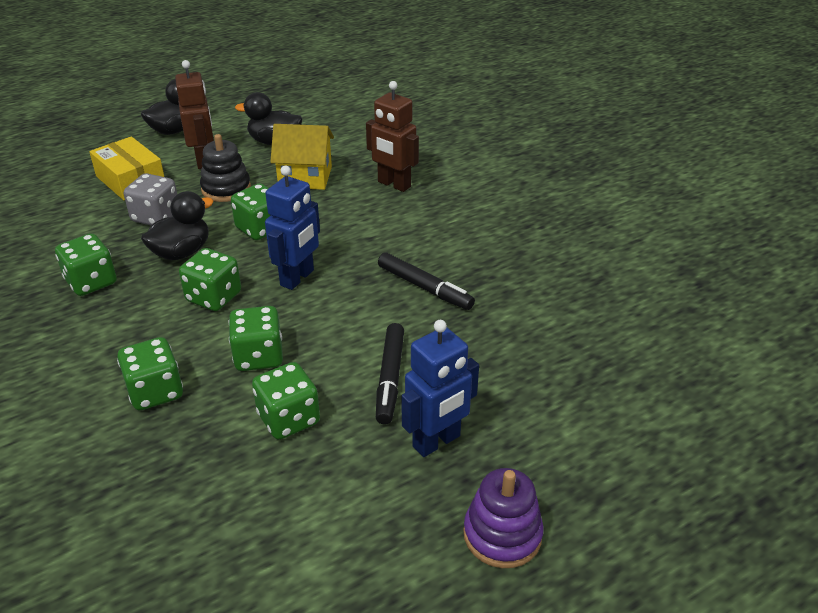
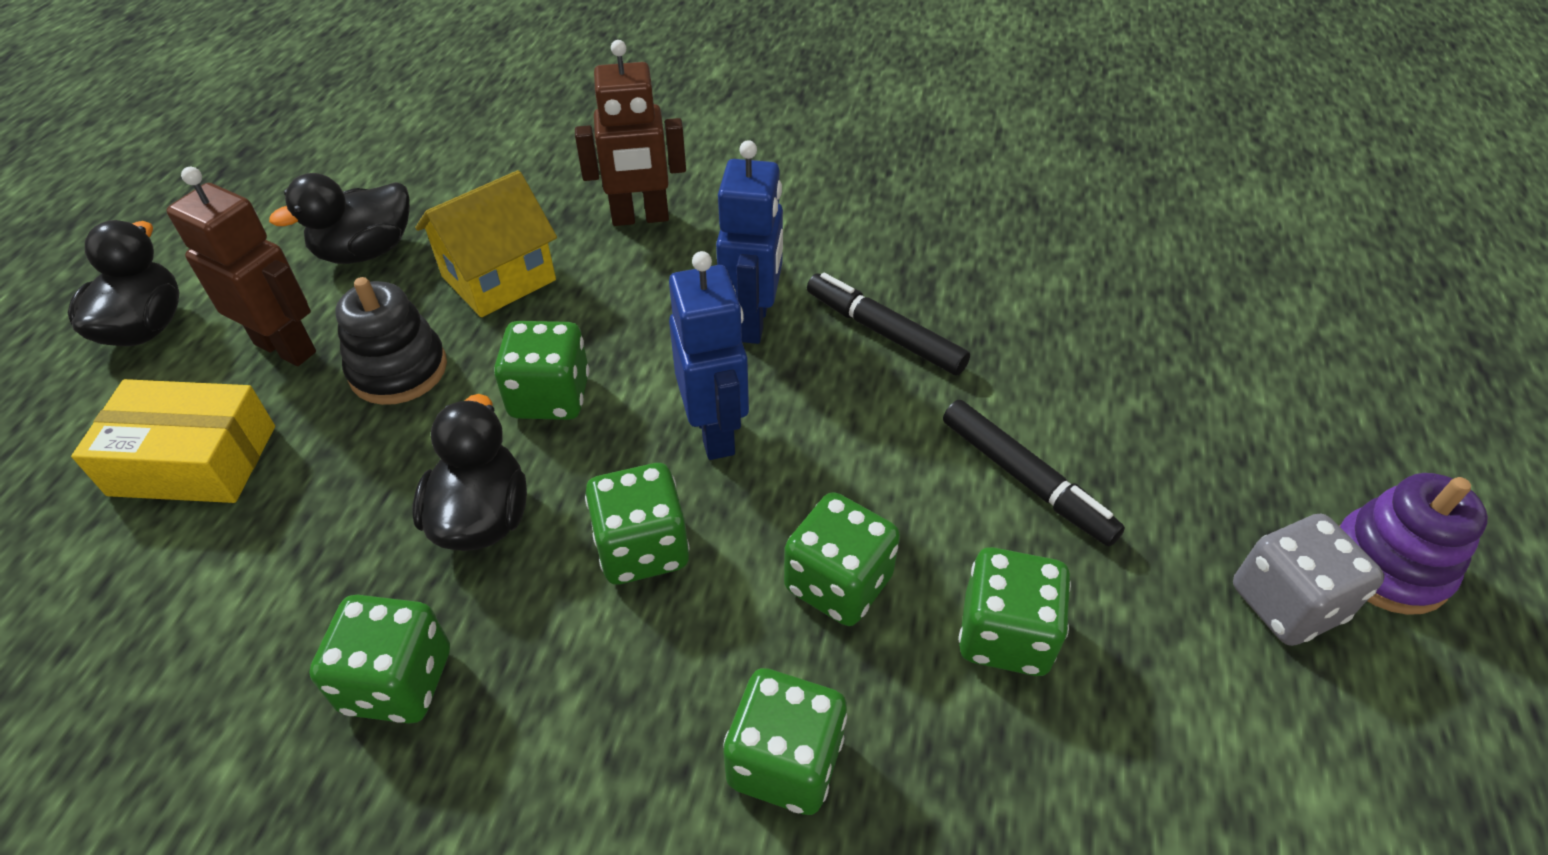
camera: 45 degrees left, 10 degrees up
grey dice [124,173,177,226] -> grey dice moved to [1233,514,1384,646]
black marker [378,252,475,310] -> black marker turned 135 degrees counterclockwise [807,273,970,375]
blue robot [401,320,479,457] -> blue robot moved to [716,140,783,344]

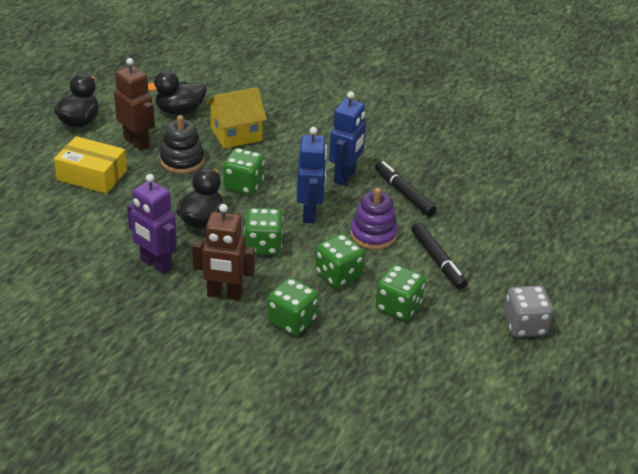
camera: 15 degrees right, 10 degrees down
green dice [309,595,450,724] -> purple robot [127,174,177,274]
brown robot [575,40,686,226] -> brown robot moved to [192,204,255,301]
purple stacking toy [1339,473,1488,615] -> purple stacking toy moved to [350,188,398,250]

